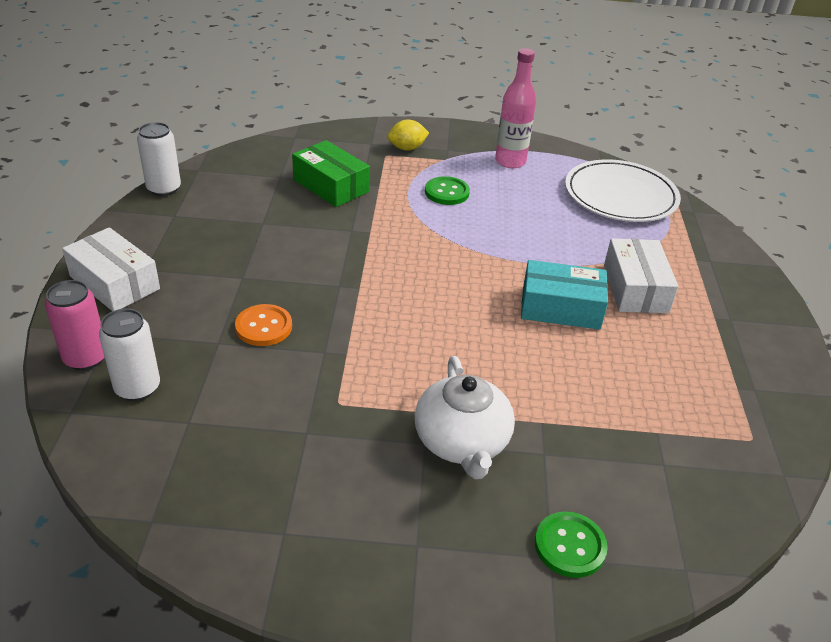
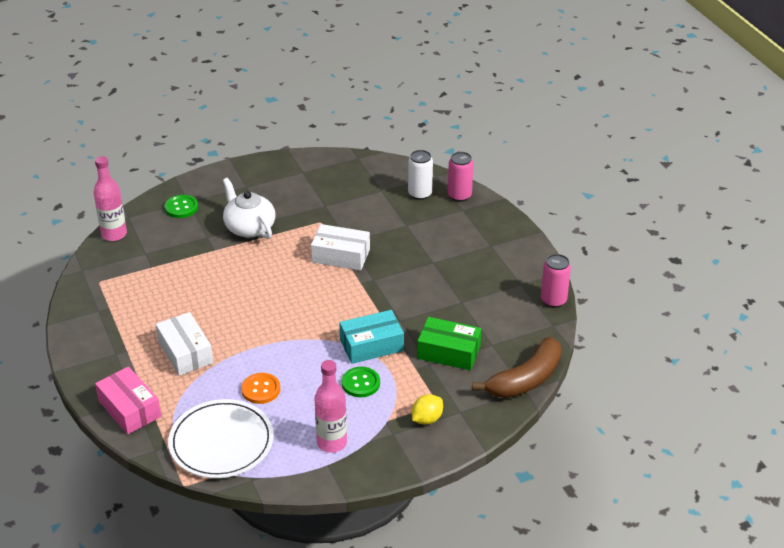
camera: 155 degrees right, 0 degrees up
white box [62,227,160,311] -> white box moved to [311,224,370,271]
white can [137,122,181,196] -> pink can [541,254,571,308]
orange button [235,304,292,346] -> orange button moved to [241,373,280,404]
turquoise box [521,260,608,330] -> turquoise box moved to [339,310,404,364]
none -> pink bottle [94,156,127,241]
none -> pink box [95,366,161,434]
none -> brown banana [472,337,562,398]

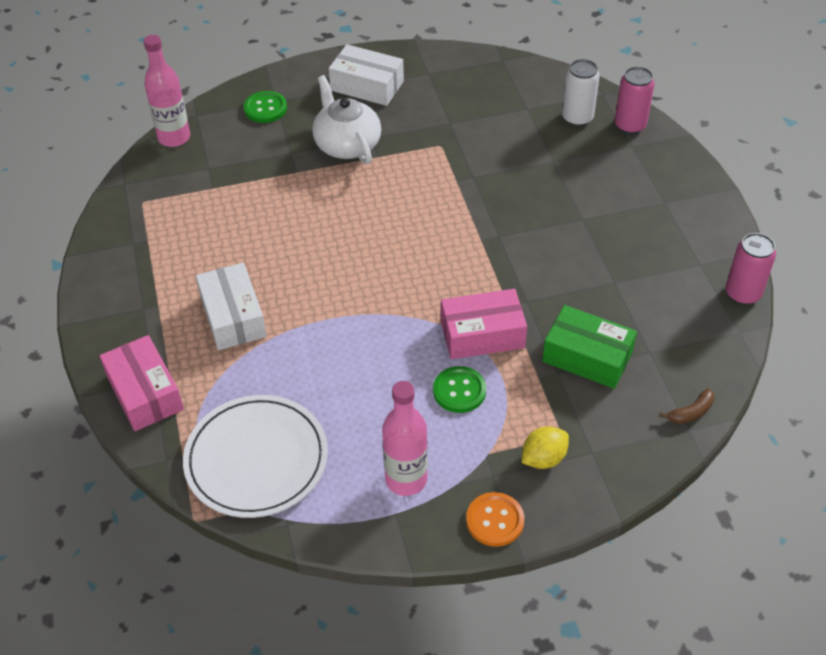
camera: 10 degrees right, 10 degrees up
orange button [241,373,280,404] -> orange button moved to [466,492,524,547]
white box [311,224,370,271] -> white box moved to [329,44,404,106]
turquoise box [339,310,404,364] -> pink box [441,289,527,359]
brown banana [472,337,562,398] -> brown banana [659,388,715,424], size x0.41

